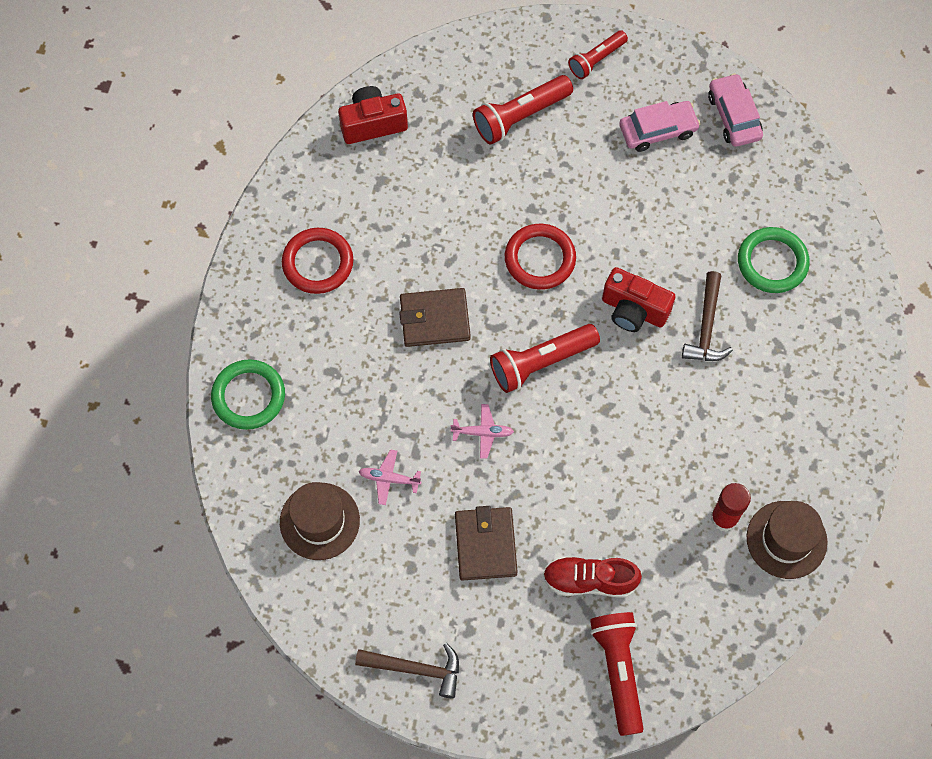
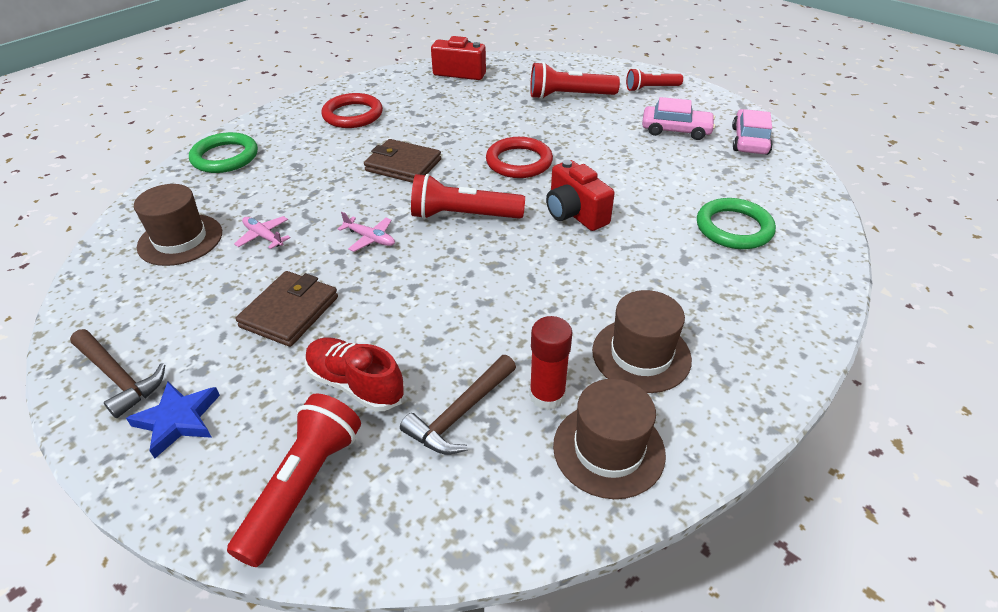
camera: 30 degrees right, 25 degrees down
brown hammer [682,271,733,361] -> brown hammer moved to [400,355,516,455]
none -> blue star [126,382,220,459]
none -> brown hat [592,290,692,393]

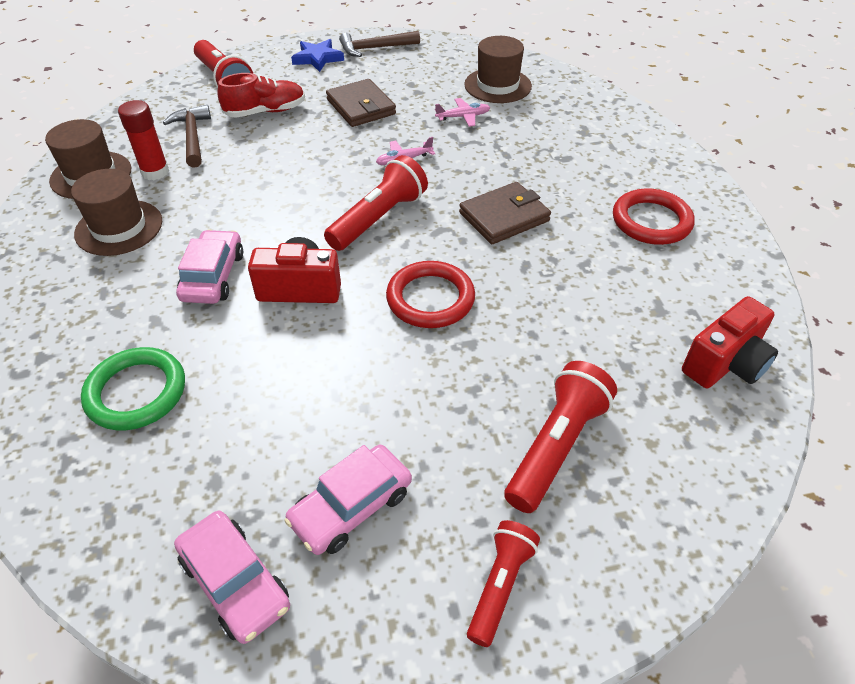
camera: 125 degrees right, 5 degrees up
green ring [189,132,258,173] -> none
none -> pink car [176,230,243,304]

